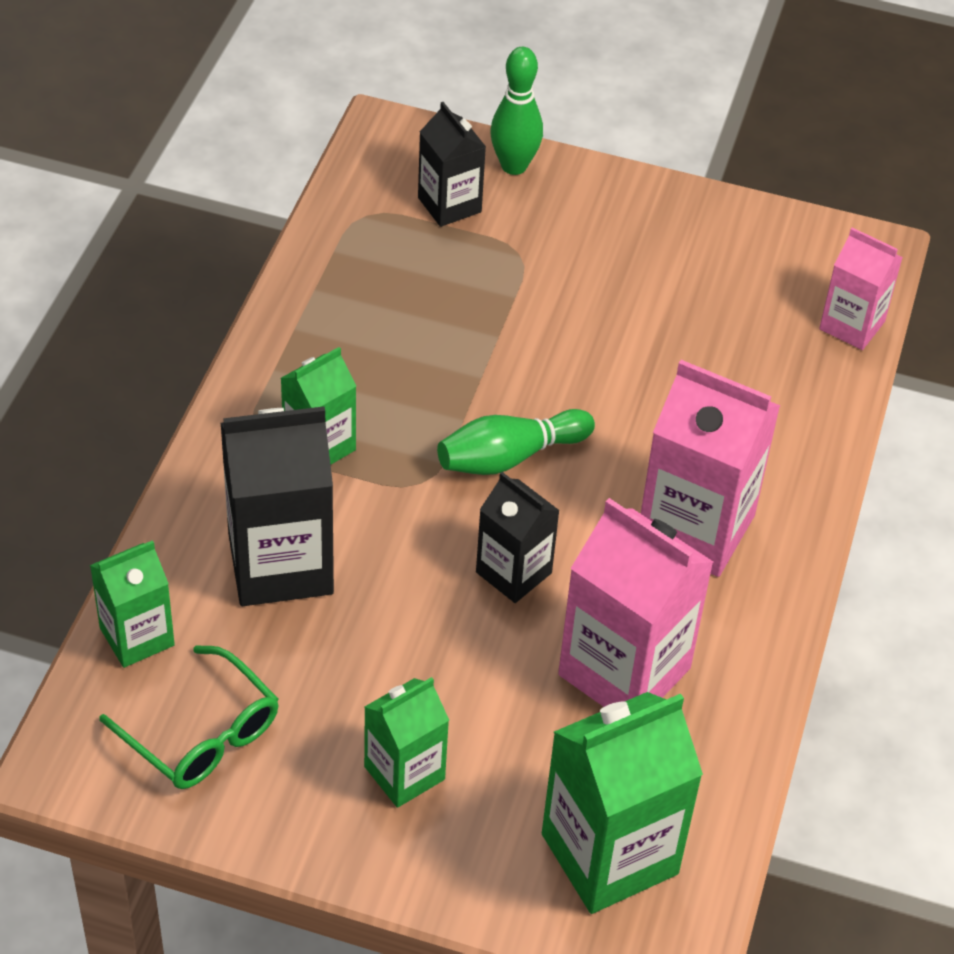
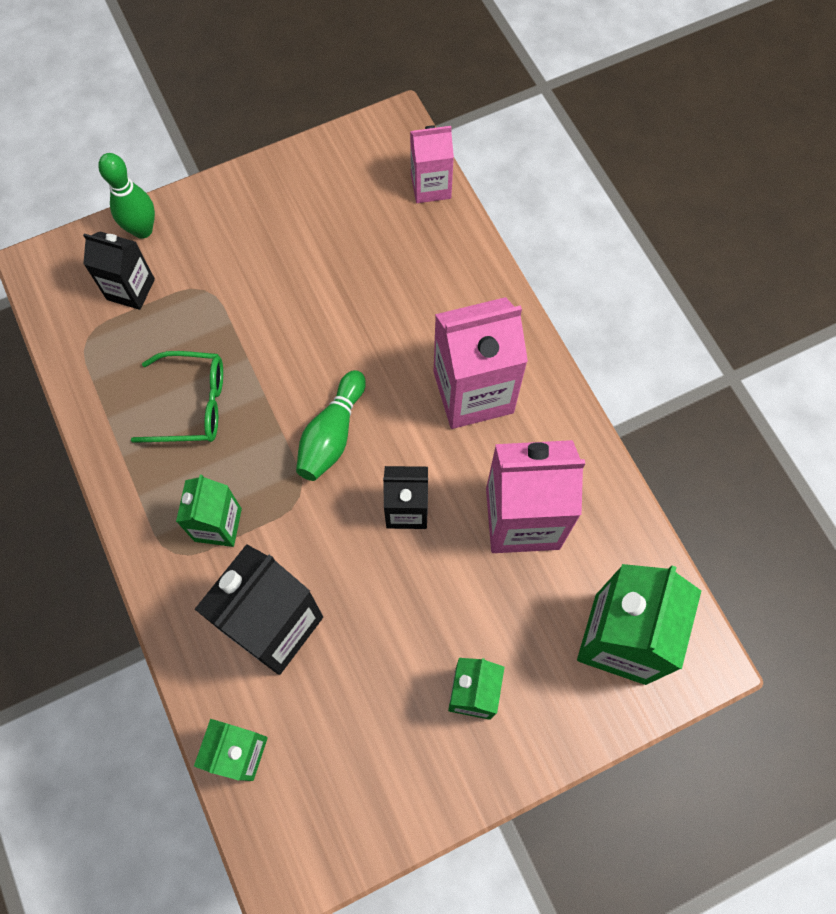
camera: 40 degrees left, 20 degrees up
green glasses [99,645,278,789] -> green glasses moved to [131,351,223,443]

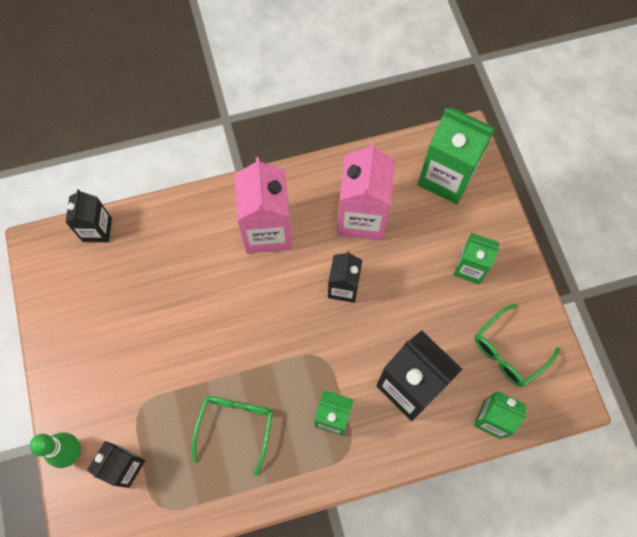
camera: 80 degrees left, 0 degrees up
green bowling pin [296,370,366,481] -> none
pink carton [410,125,454,203] -> black carton [65,189,112,242]
none -> green glasses [474,304,560,387]

